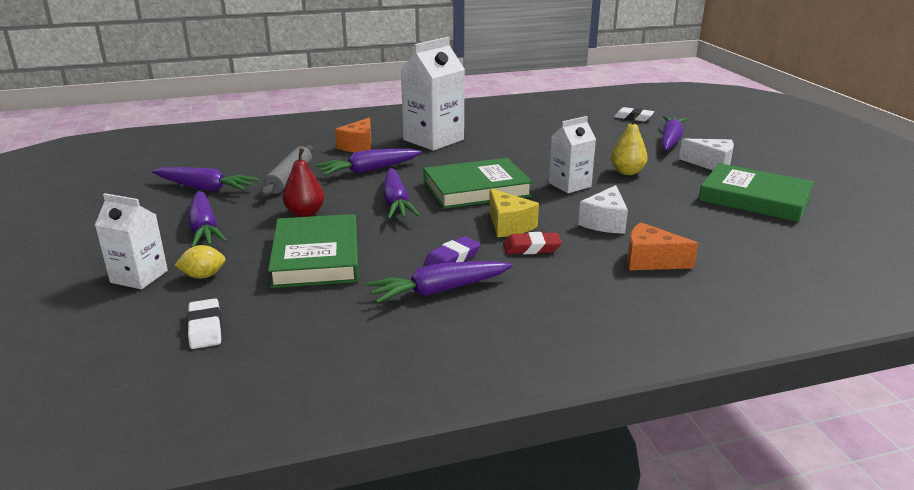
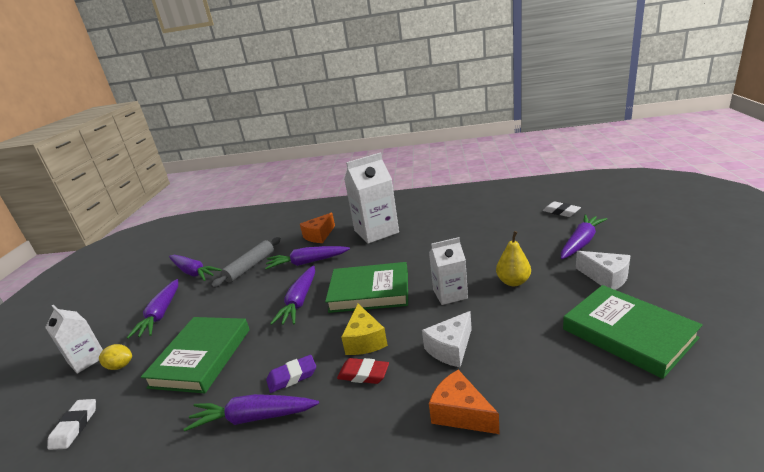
camera: 25 degrees right, 0 degrees up
red pear [283,148,324,217] -> none

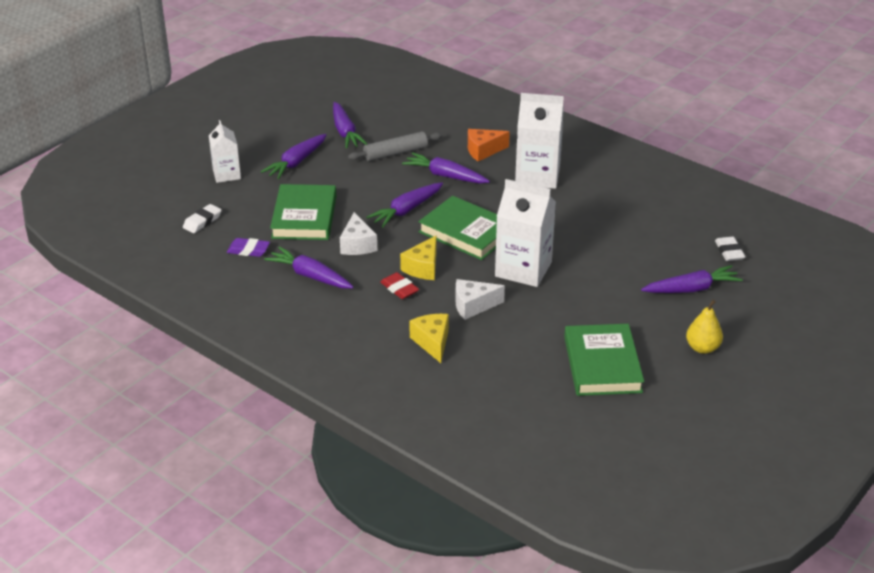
camera: 30 degrees right, 10 degrees up
yellow lemon [99,344,132,370] -> none
green book [141,317,250,393] -> green book turned 45 degrees counterclockwise [270,184,336,240]
purple eraser [266,355,316,393] -> purple eraser moved to [227,238,270,257]
white carton [429,237,468,305] -> white carton [495,179,556,287], size x1.65
orange cheese [429,370,500,434] -> yellow cheese [409,314,449,363]
yellow pear [496,231,531,286] -> yellow pear moved to [686,300,723,354]
white cheese [576,251,631,290] -> white cheese moved to [340,212,377,255]

